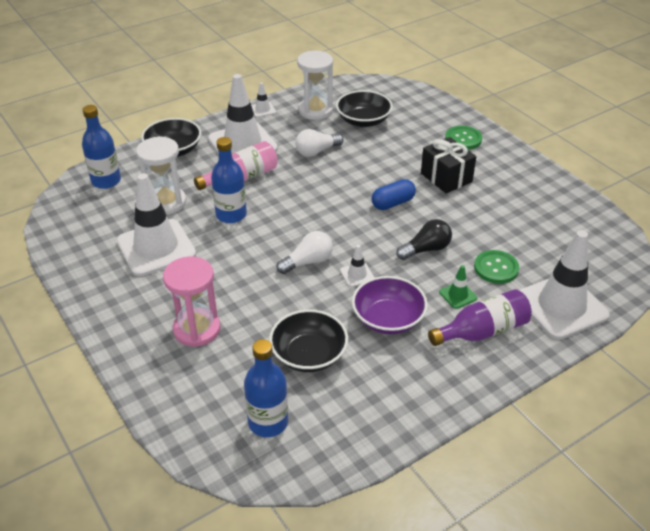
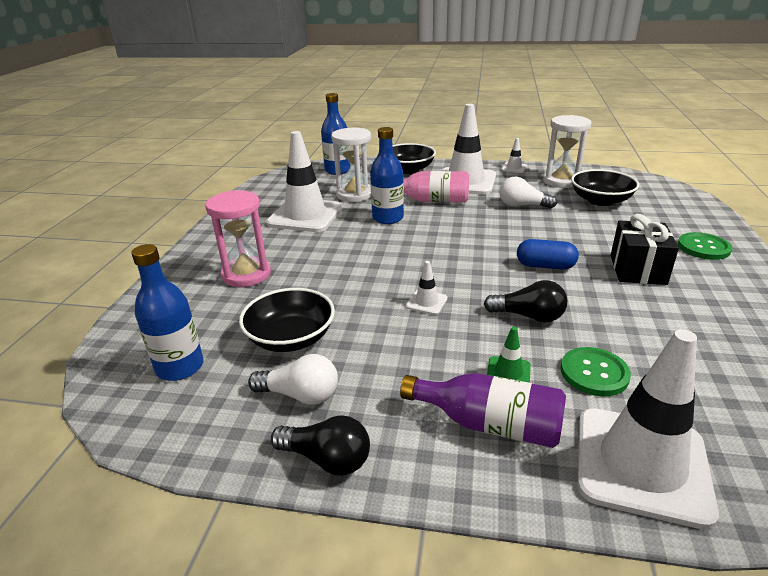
camera: 45 degrees right, 10 degrees down
white light bulb [276,231,333,274] -> white light bulb moved to [248,354,338,405]
purple bowl [352,276,428,334] -> none
none -> black light bulb [271,415,370,476]

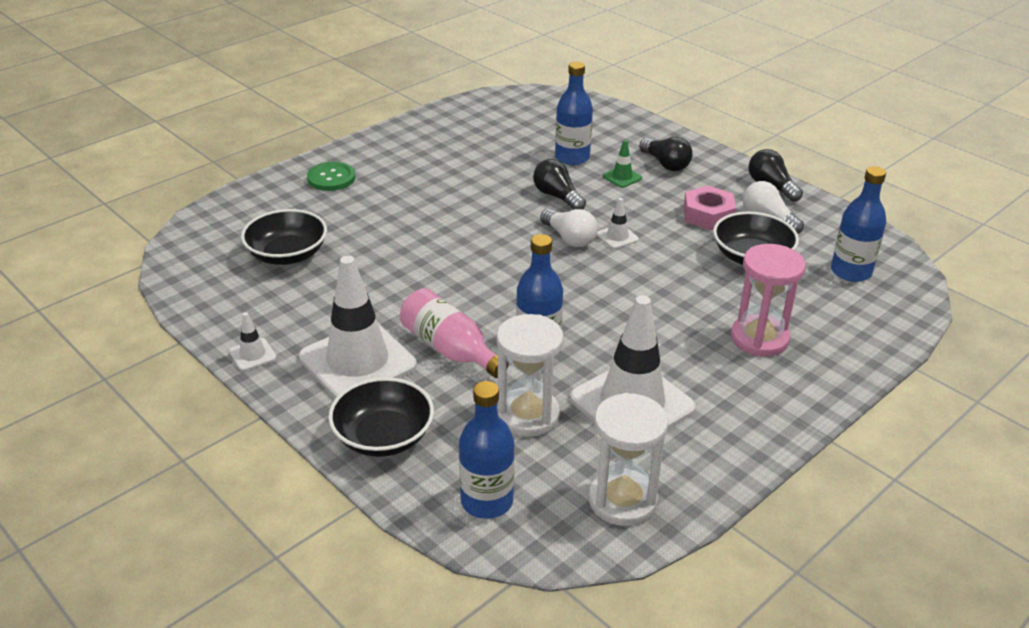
camera: 145 degrees left, 5 degrees up
purple bottle [400,373,566,448] -> black light bulb [639,137,693,171]
white light bulb [500,177,557,208] -> white light bulb moved to [540,209,598,247]
blue capsule [517,239,579,270] -> none
white hourglass [543,115,591,188] -> white hourglass moved to [589,393,668,526]
green button [561,347,631,396] -> blue bottle [555,62,593,165]
white traffic cone [577,329,719,530] -> none
black gift [611,214,679,285] -> none
none -> pink nut [683,186,736,230]

